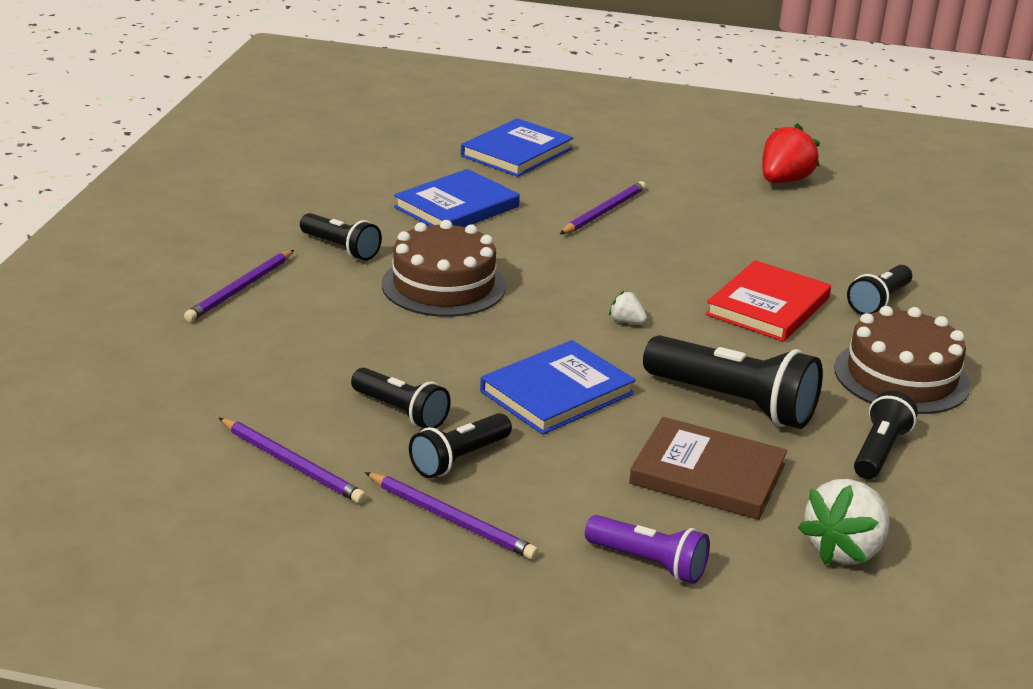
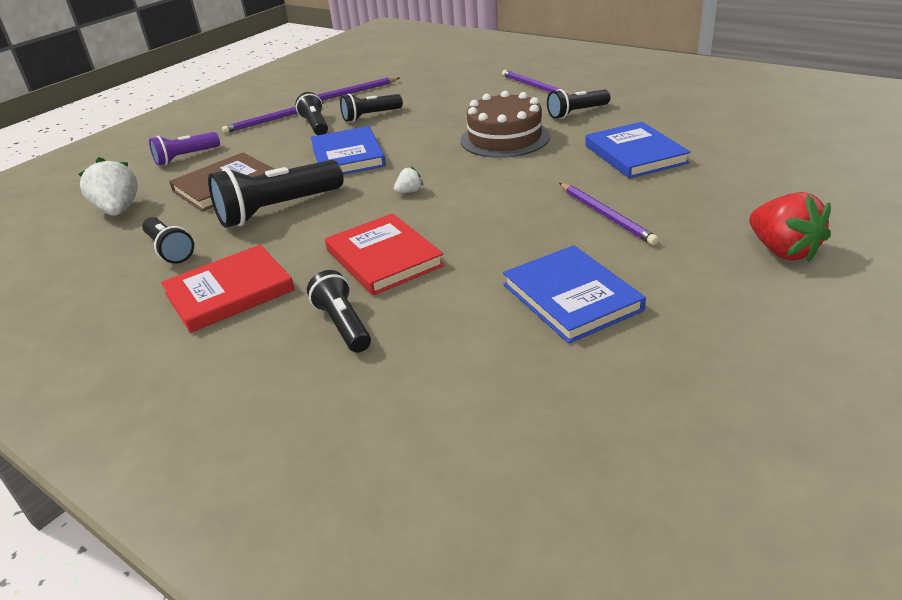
camera: 120 degrees right, 5 degrees up
blue book [461,118,573,177] -> blue book moved to [503,245,646,343]
red strawberry [762,123,820,183] -> red strawberry moved to [749,192,831,262]
brown cake [834,306,970,414] -> red book [161,245,295,333]

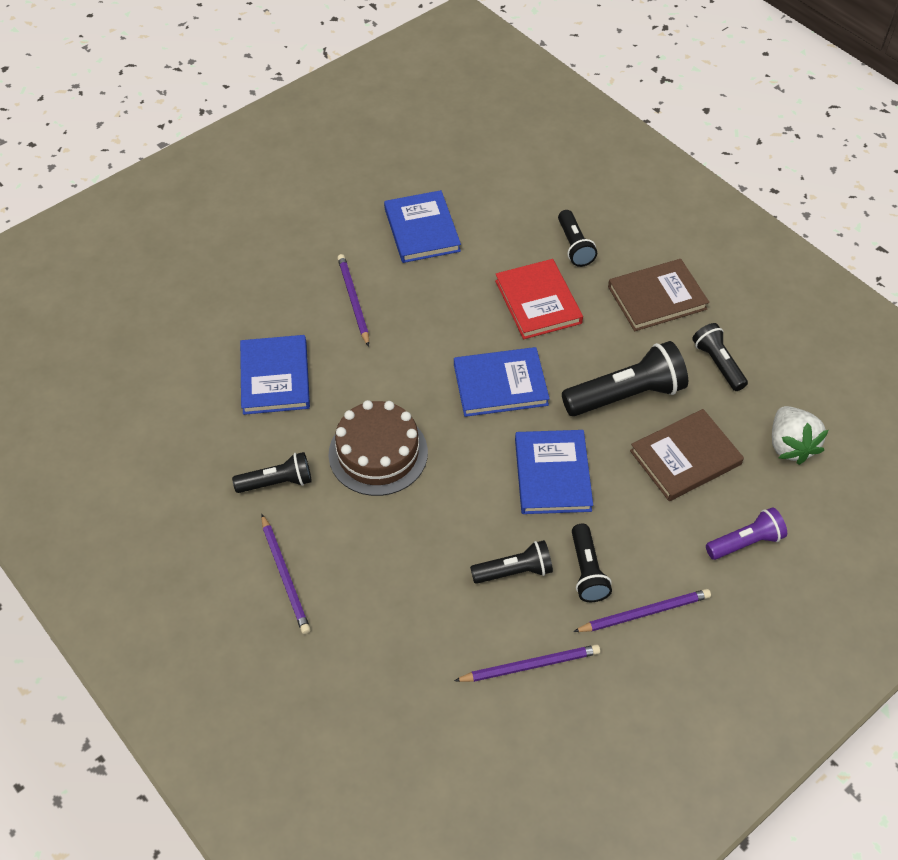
camera: 170 degrees left, 20 degrees up
red book [161,245,295,333] -> brown book [608,259,709,331]
white strawberry [394,166,423,193] -> blue book [454,347,550,417]
red strawberry [749,192,831,262] -> none

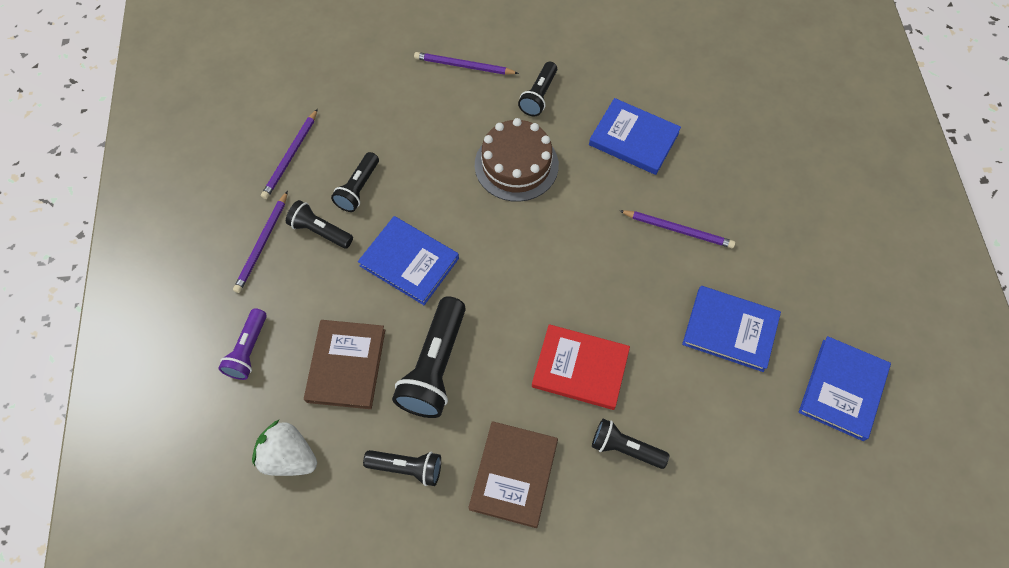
camera: 125 degrees right, 10 degrees up
blue book [454,347,550,417] -> blue book moved to [799,336,891,441]

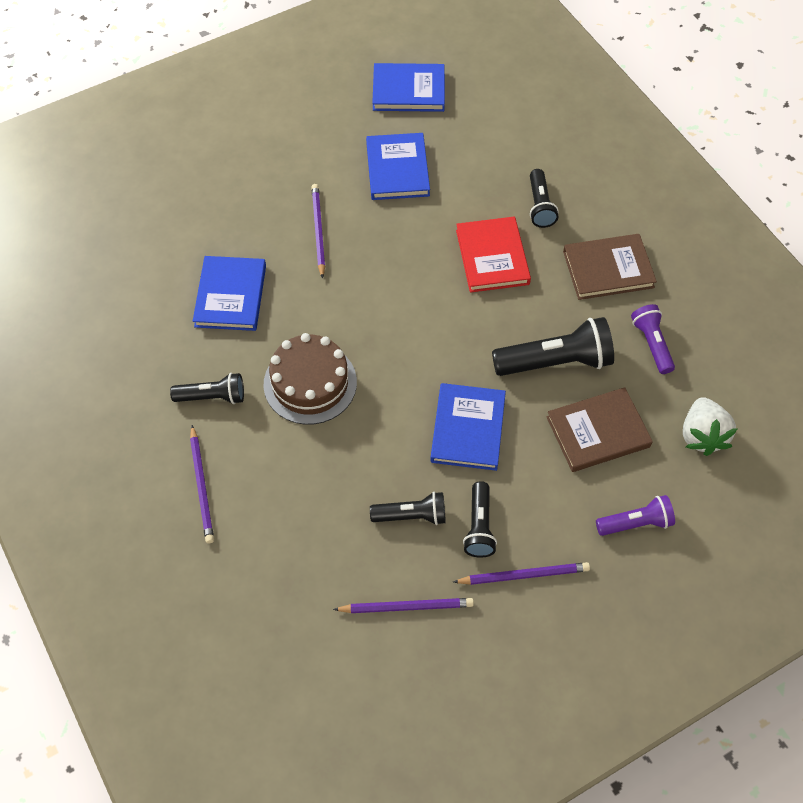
camera: 115 degrees left, 5 degrees down
black flashlight [363,450,441,486] -> purple flashlight [631,304,675,374]

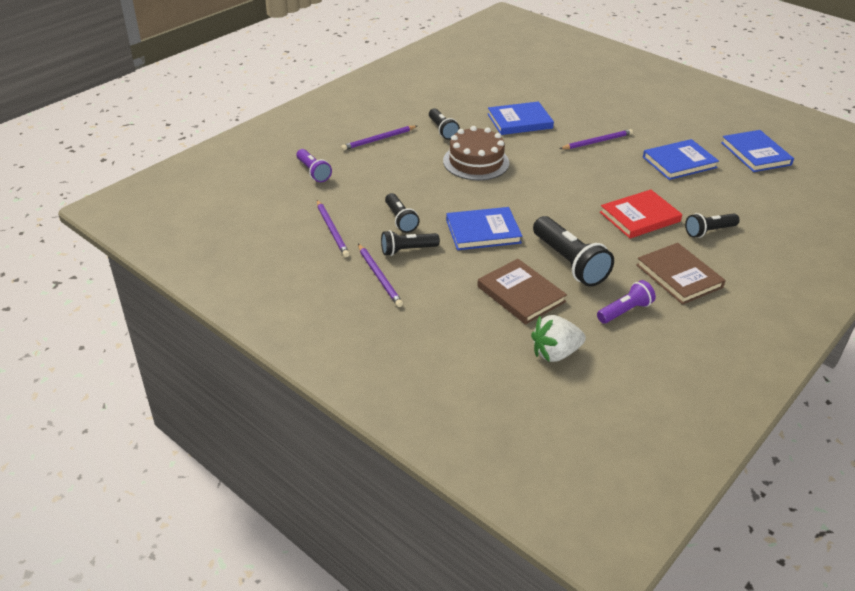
camera: 70 degrees right, 20 degrees down
purple flashlight [596,495,675,536] -> purple flashlight moved to [296,149,332,182]

